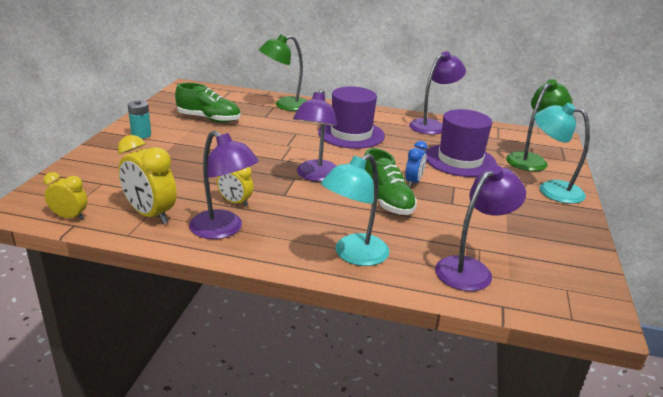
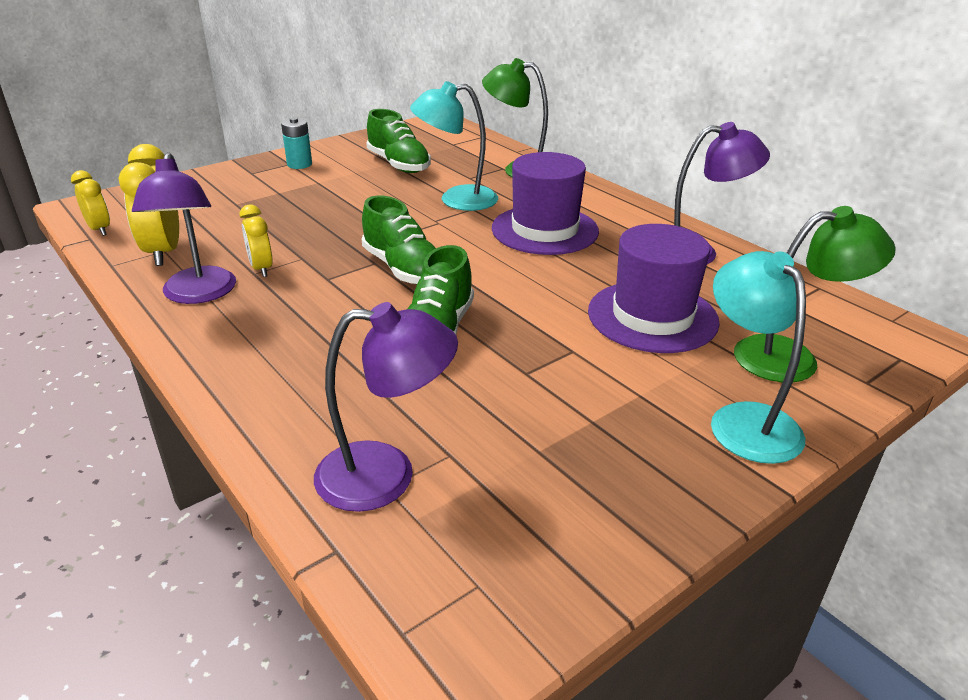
camera: 40 degrees right, 5 degrees up
purple lamp [293,89,337,182] -> green shoe [362,195,436,284]
turquoise lamp [321,154,389,266] -> turquoise lamp moved to [410,81,498,211]
blue clock [405,141,428,187] -> none

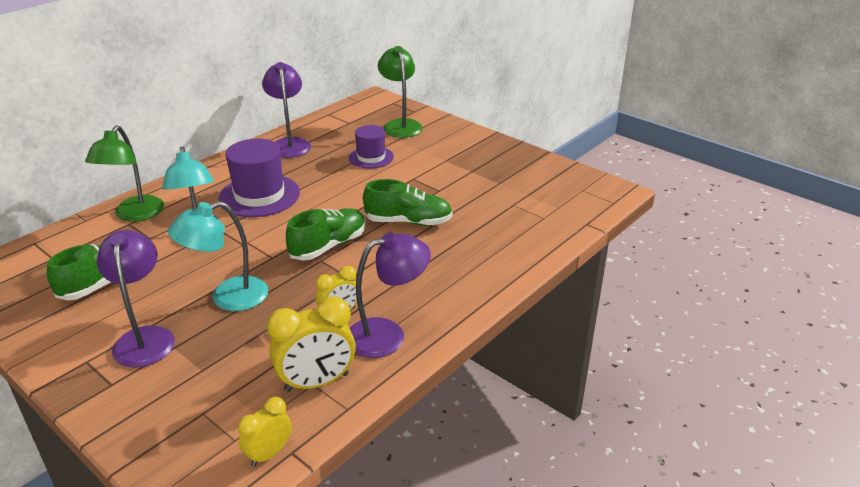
camera: 100 degrees left, 0 degrees up
turquoise battery [281,117,312,169] -> none
purple lamp [314,302,458,512] -> purple lamp moved to [97,230,175,368]
purple hat [588,224,720,353] -> purple hat [349,125,394,169], size x0.61
turquoise lamp [711,251,806,464] -> turquoise lamp moved to [168,201,268,311]

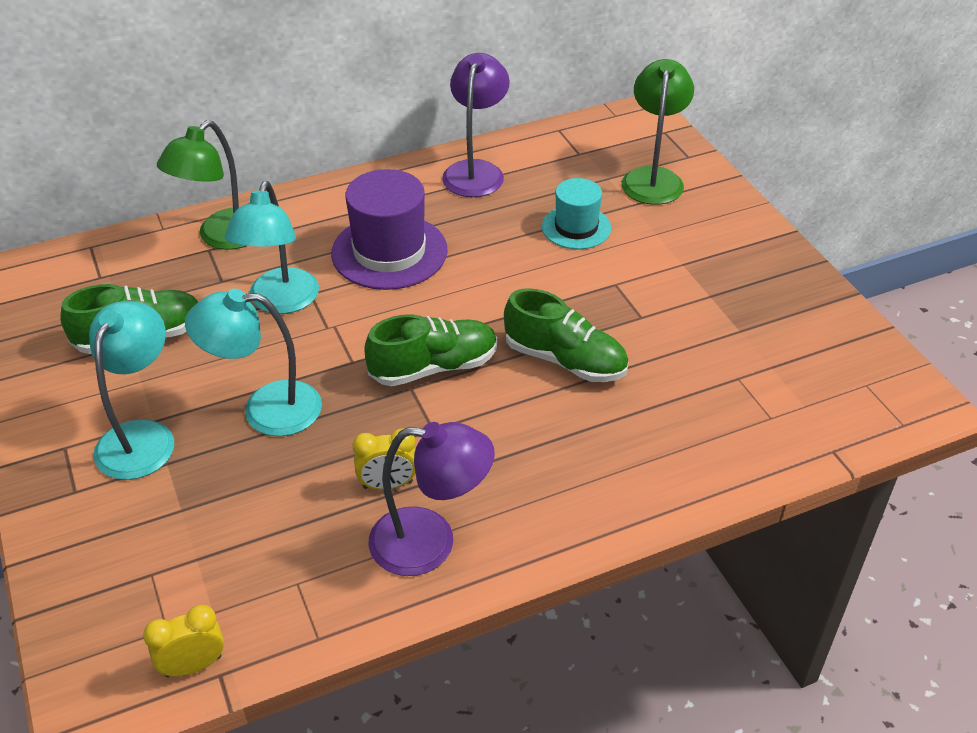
camera: 25 degrees right, 10 degrees up
purple lamp [97,230,175,368] -> turquoise lamp [89,301,174,480]
yellow clock [267,296,356,392] -> none
purple hat [349,125,394,169] -> turquoise hat [542,178,611,249]

